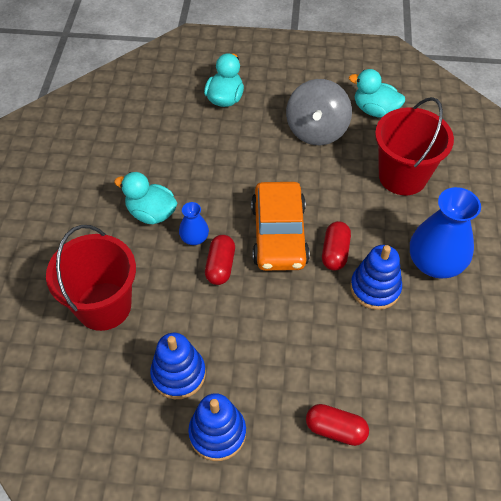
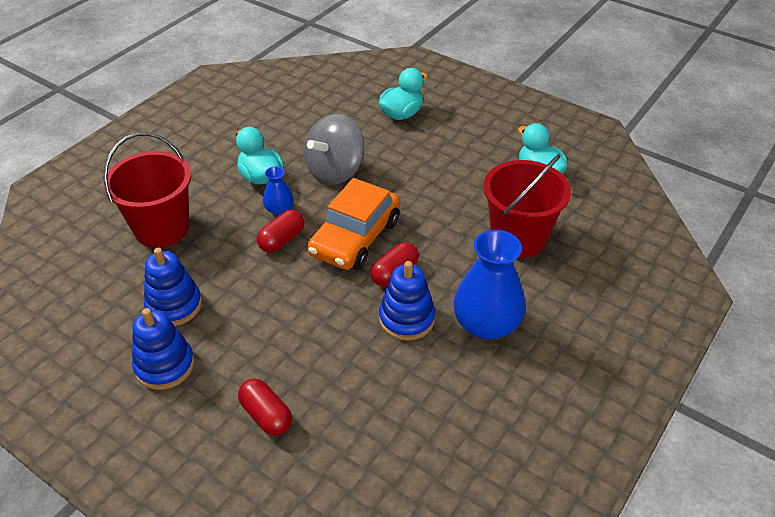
camera: 30 degrees right, 10 degrees down
grey spinning top [286,79,352,145] -> grey spinning top moved to [304,114,364,185]

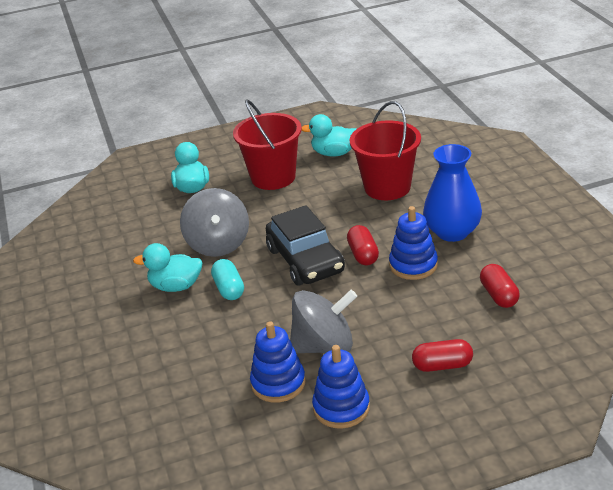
camera: 50 degrees left, 10 degrees down
red bucket [103,132,191,248] -> red bucket moved to [233,99,302,190]
red capsule [257,210,304,253] -> red capsule moved to [480,264,520,308]
blue vase [263,167,294,216] -> turquoise capsule [211,259,244,300]
orange car [307,178,400,270] -> black car [266,205,345,285]
none -> grey spinning top [290,290,357,353]

